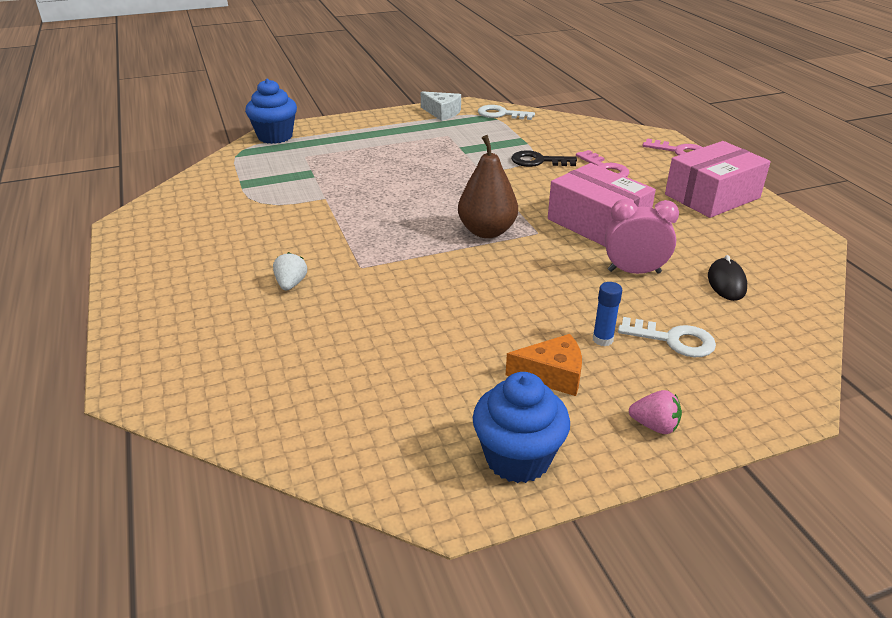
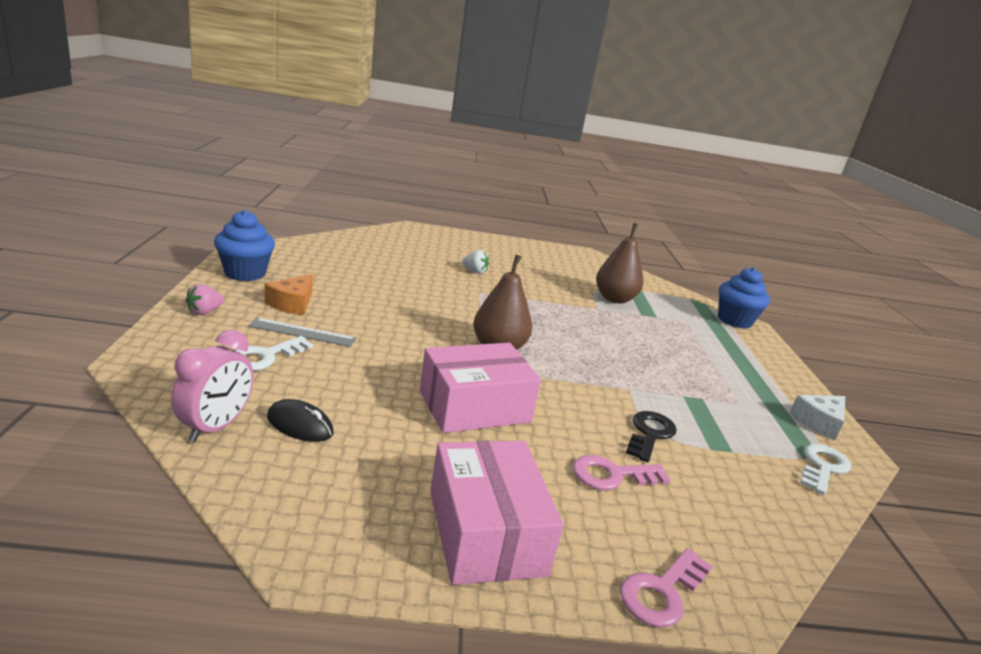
camera: 105 degrees right, 10 degrees down
blue glue stick [593,282,622,346] -> grey ruler [248,318,356,347]
pink clock [605,199,679,274] -> pink clock moved to [171,330,254,442]
none -> brown pear [596,223,643,304]

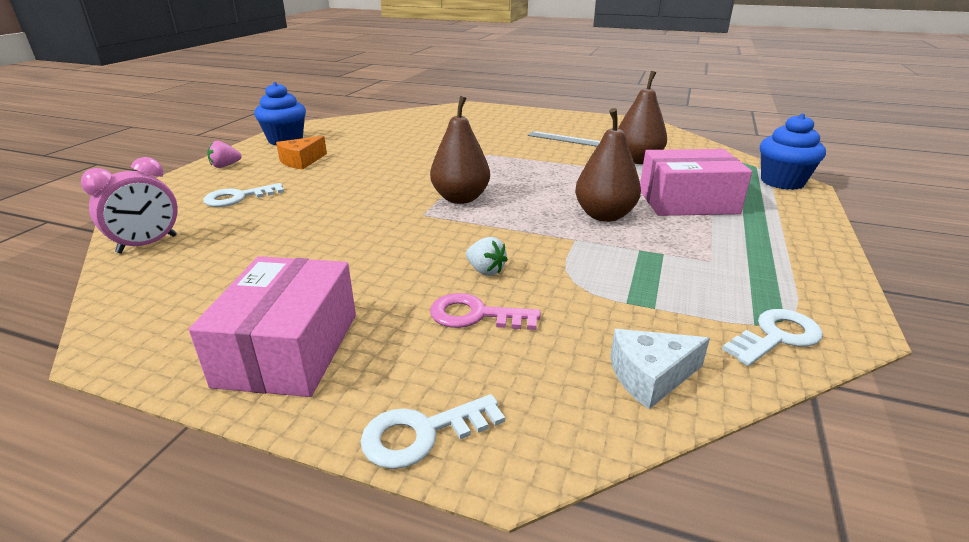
camera: 25 degrees right, 5 degrees up
grey ruler [248,318,356,347] -> grey ruler moved to [527,131,600,147]
black mouse [267,399,333,442] -> none
pink box [420,343,541,433] -> pink box moved to [640,149,752,216]
white strawberry [462,250,489,274] -> white strawberry moved to [466,237,508,276]
pink key [620,548,713,627] -> white key [360,394,505,469]
black key [626,411,677,462] -> none
white cheese [789,395,845,441] -> white cheese moved to [610,329,710,409]
none -> brown pear [575,108,641,222]

